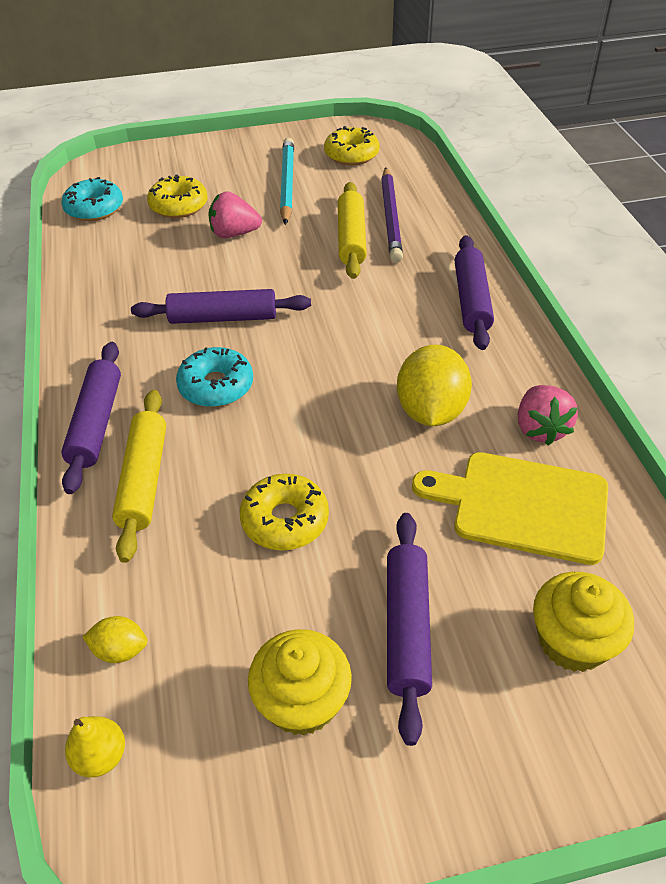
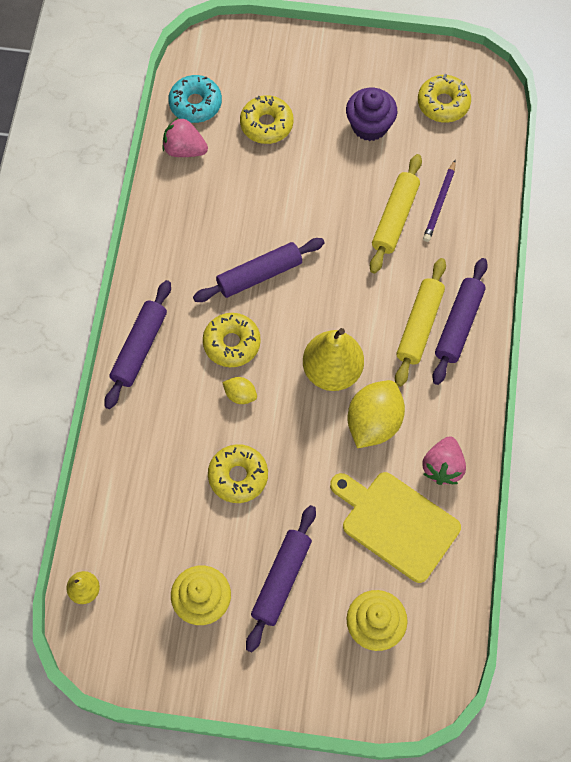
camera: 20 degrees right, 20 degrees up
yellow lemon [83,616,148,663] -> yellow lemon moved to [222,377,257,404]
yellow rolling pin [112,390,166,563] -> yellow rolling pin moved to [395,258,446,387]
purple rolling pin [131,289,311,324] -> purple rolling pin turned 45 degrees counterclockwise [193,238,325,302]
turquoise donut [176,347,253,407] -> yellow donut [203,313,261,367]
pink strawberry [208,191,262,238] -> pink strawberry moved to [163,117,208,157]
turquoise pencil [280,138,294,225] -> purple cupcake [346,88,397,141]
purple pencil [381,167,403,263] -> purple pencil [423,160,456,242], size x0.66
none -> yellow pear [303,328,364,391]

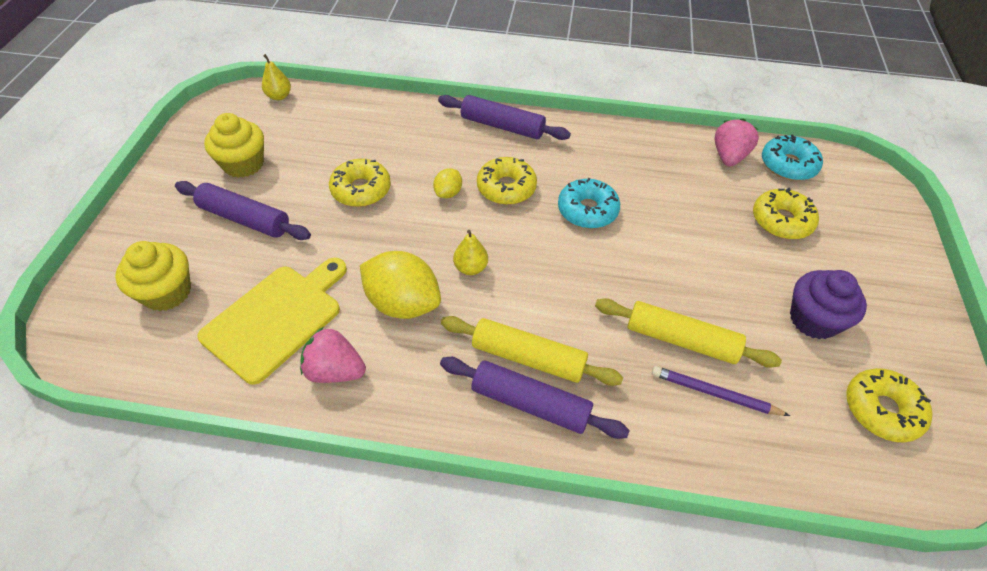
camera: 90 degrees right, 15 degrees down
purple rolling pin [193,238,325,302] -> turquoise donut [558,178,620,229]
yellow pear [303,328,364,391] -> yellow pear [453,230,488,275], size x0.50

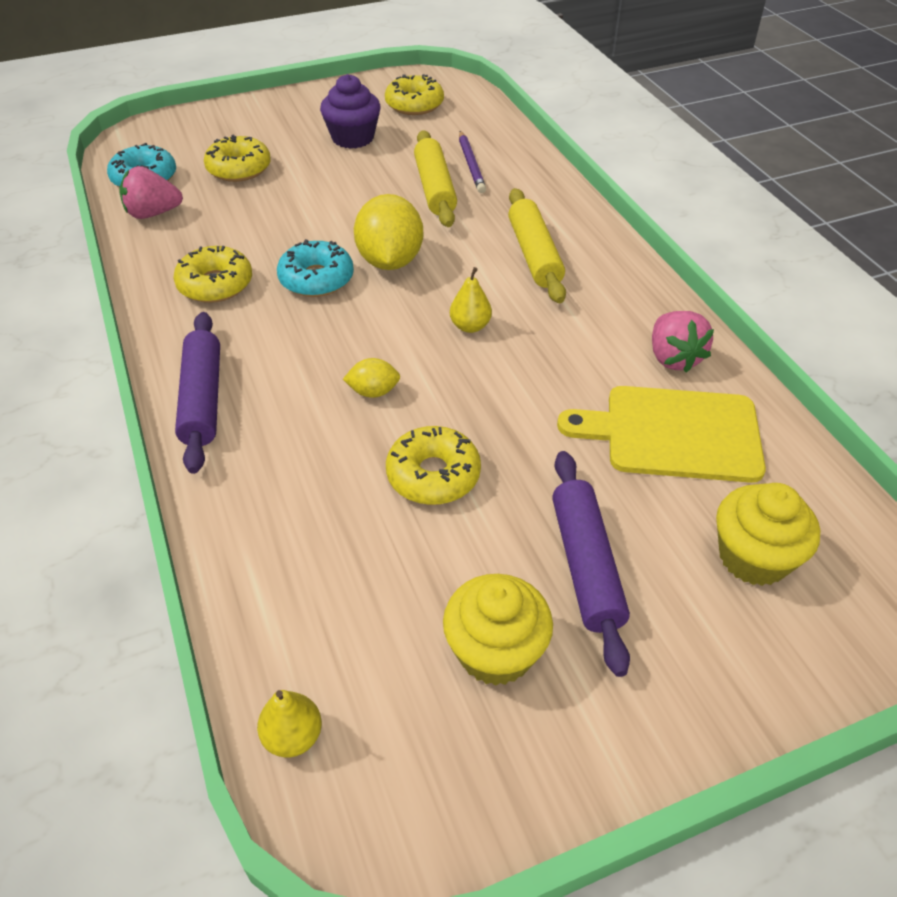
camera: 120 degrees left, 5 degrees down
yellow lemon [360,251,441,319] -> yellow lemon moved to [354,194,423,270]
purple rolling pin [440,357,630,439] -> none
yellow donut [477,157,537,205] -> yellow donut moved to [173,246,252,303]

